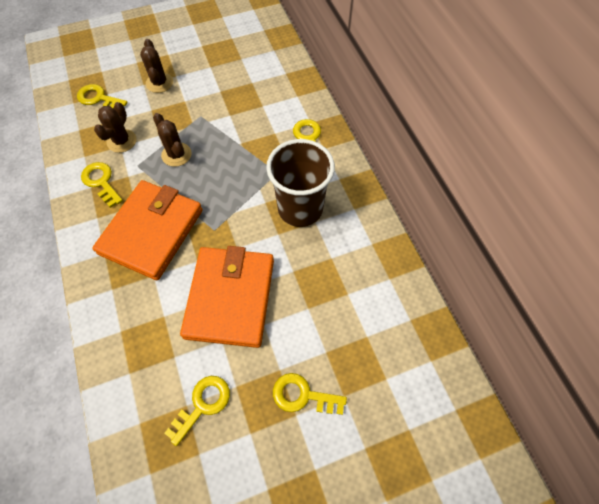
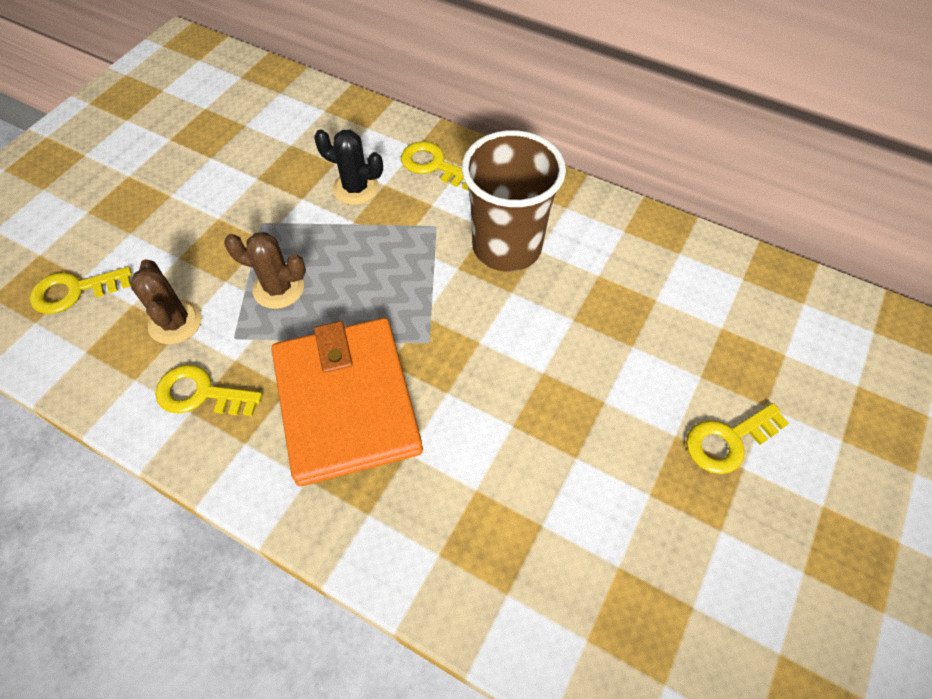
camera: 40 degrees left, 5 degrees down
brown cactus [140,39,173,93] -> none
yellow key [165,376,230,446] -> none
orange wallet [180,246,274,348] -> none
none -> black cactus [314,129,383,205]

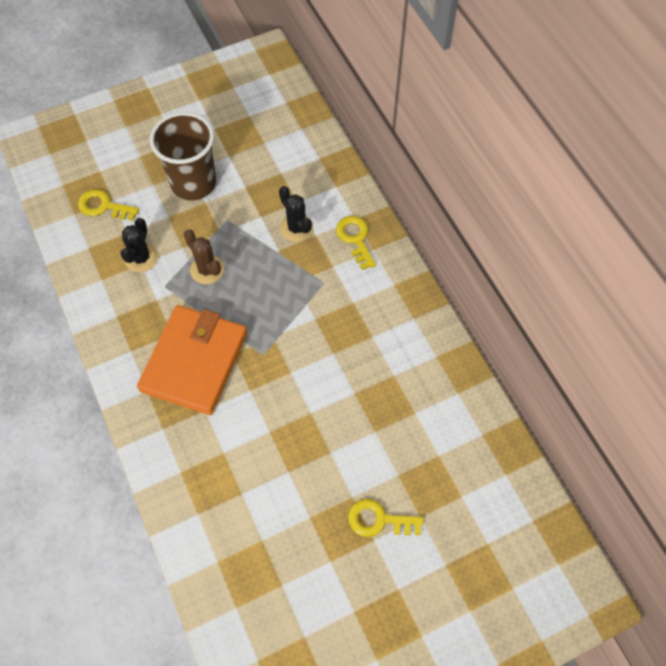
camera: 35 degrees right, 5 degrees up
brown cactus [130,259,202,344] -> black cactus [121,218,158,272]
yellow key [155,365,262,416] -> none
brown cup [462,130,566,272] -> brown cup moved to [150,112,216,201]

